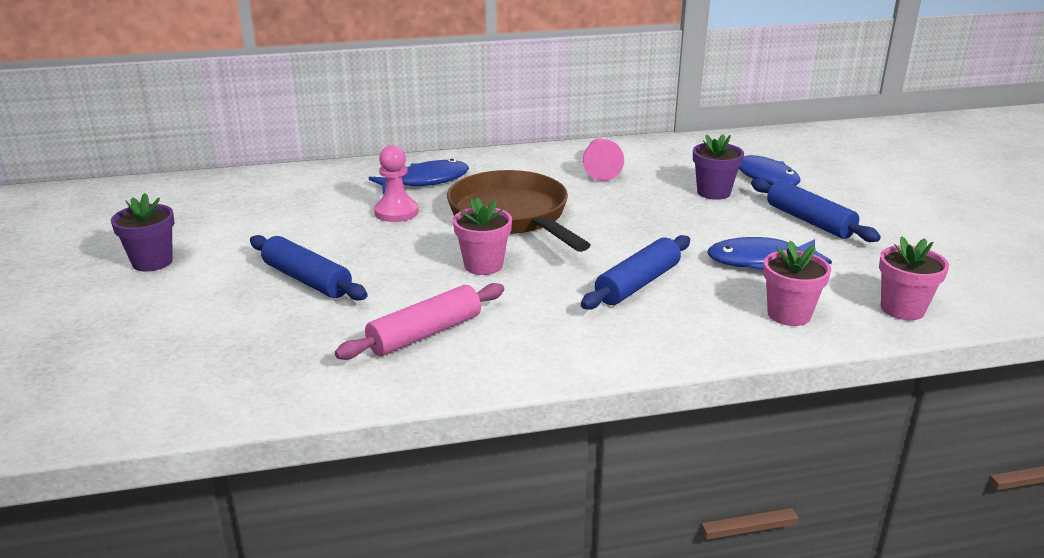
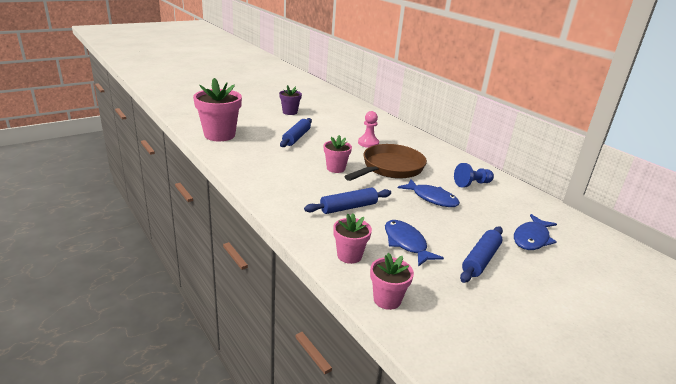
camera: 65 degrees right, 0 degrees up
pink rolling pin [335,283,504,360] -> none
blue fish [369,159,469,194] -> blue fish moved to [398,179,460,207]
blue rolling pin [581,235,690,310] -> blue rolling pin turned 45 degrees counterclockwise [304,187,391,214]
pink pawn [583,138,624,181] -> blue pawn [454,163,494,187]
purple flower pot [693,134,744,200] -> none
none -> pink flower pot [193,78,242,141]

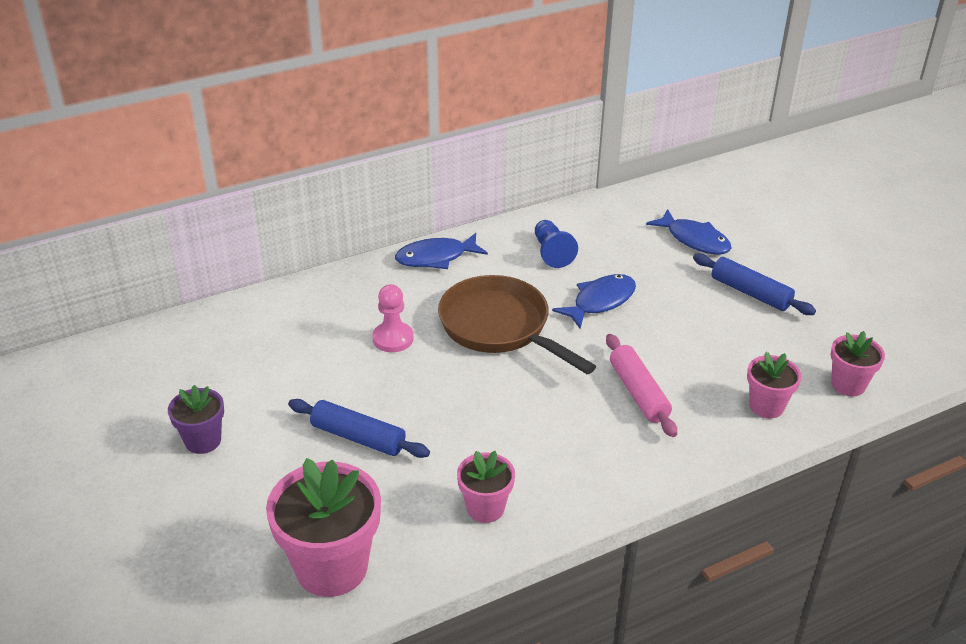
camera: 80 degrees left, 10 degrees up
blue rolling pin [304,187,391,214] -> pink rolling pin [606,334,677,437]
pink flower pot [324,135,352,173] -> pink flower pot moved to [457,451,515,523]
blue fish [385,220,444,267] -> blue fish moved to [395,233,488,269]

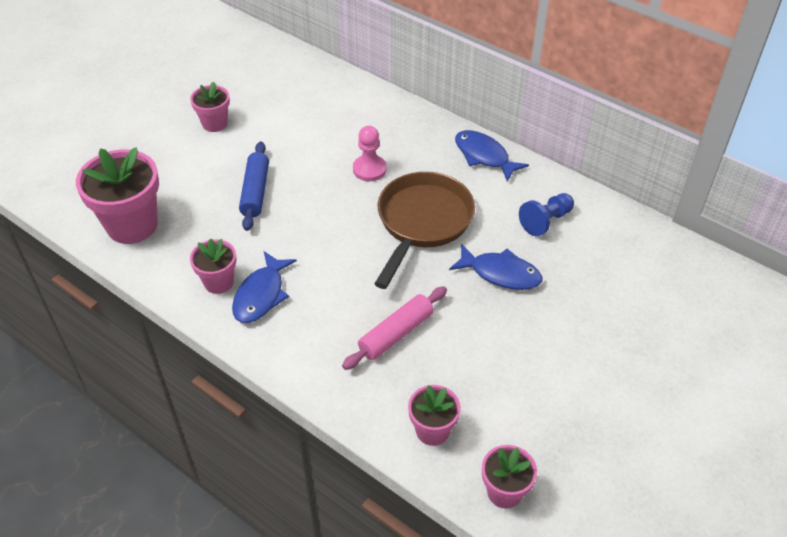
camera: 65 degrees right, 10 degrees up
purple flower pot [168,385,224,454] -> pink flower pot [190,81,230,132]
blue fish [646,209,731,255] -> blue fish moved to [232,251,297,323]
blue rolling pin [693,253,816,315] -> none

